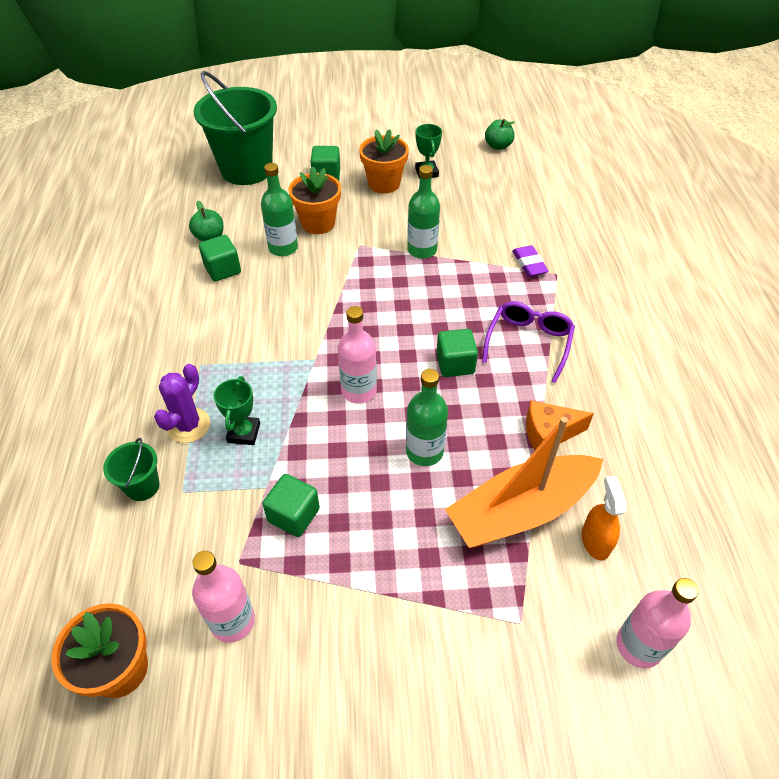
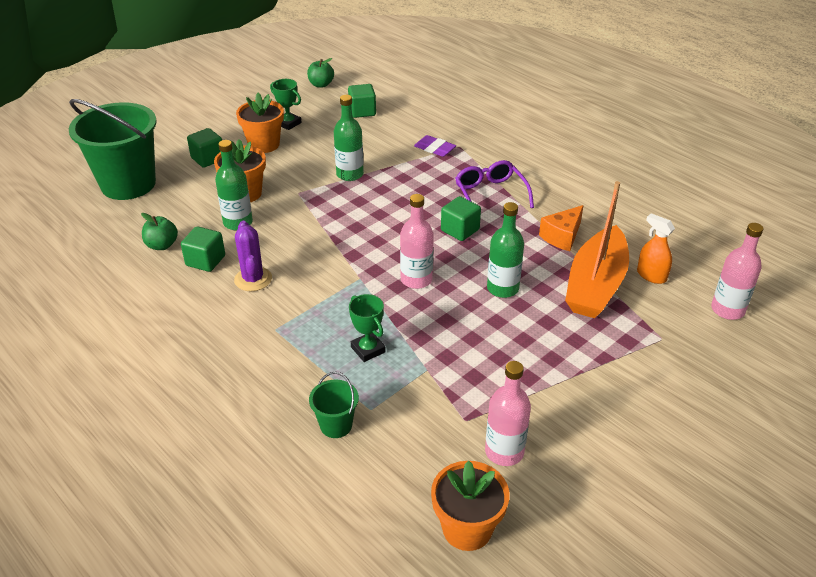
camera: 40 degrees left, 10 degrees down
purple cactus [154,364,210,443] -> purple cactus moved to [234,221,272,291]
green cube [262,474,320,537] -> green cube moved to [348,84,376,118]

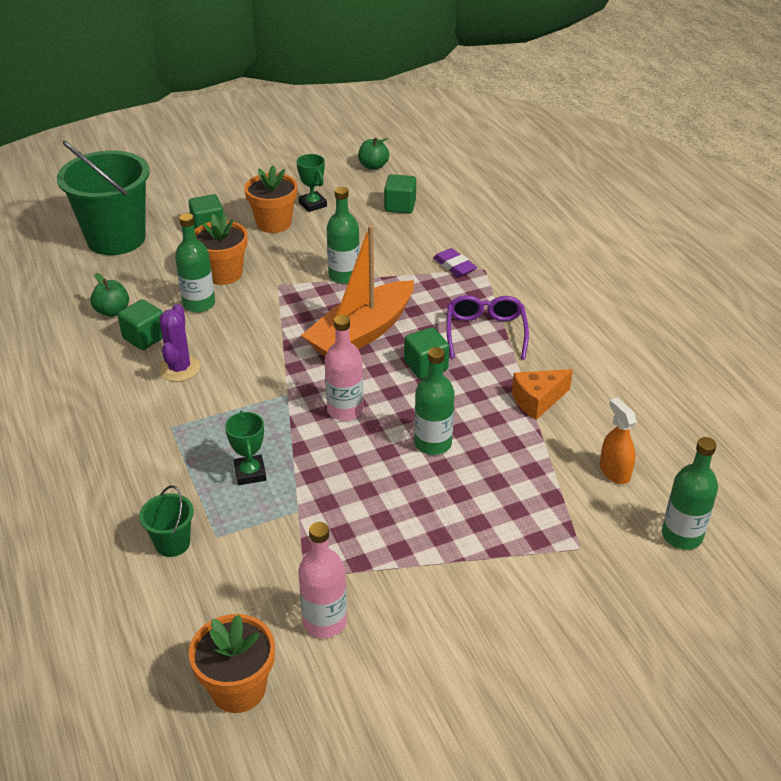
camera: 20 degrees right, 0 degrees up
orange boat [565,181,629,318] -> orange boat moved to [301,225,414,356]
pink bottle [711,223,763,320] -> green bottle [662,437,718,550]

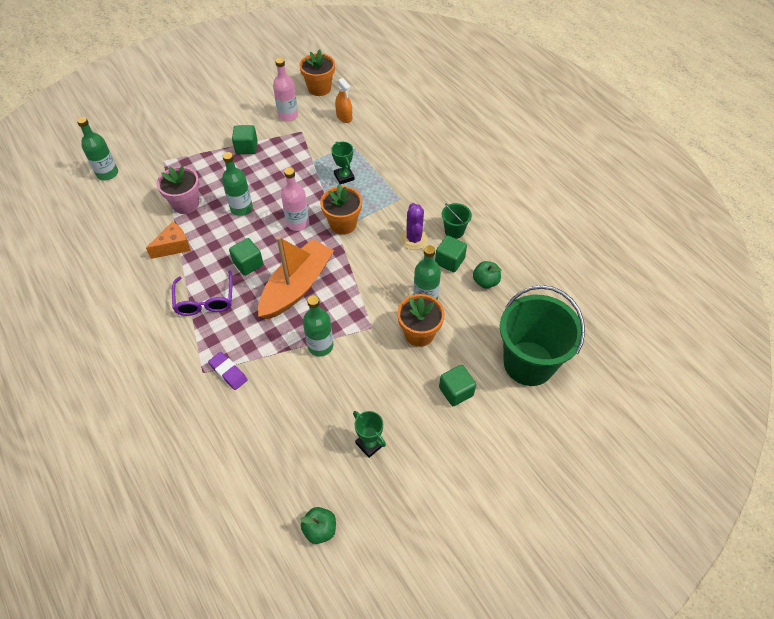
camera: 170 degrees right, 15 degrees up
green bucket [139,485,194,557] -> green bucket moved to [442,203,472,239]
orange flower pot [244,166,297,233] -> orange flower pot moved to [320,184,362,235]
green cube [384,174,416,214] -> green cube moved to [232,125,258,154]
orange spray bottle [600,397,637,484] -> orange spray bottle moved to [335,78,352,123]
none -> pink flower pot [157,166,199,214]

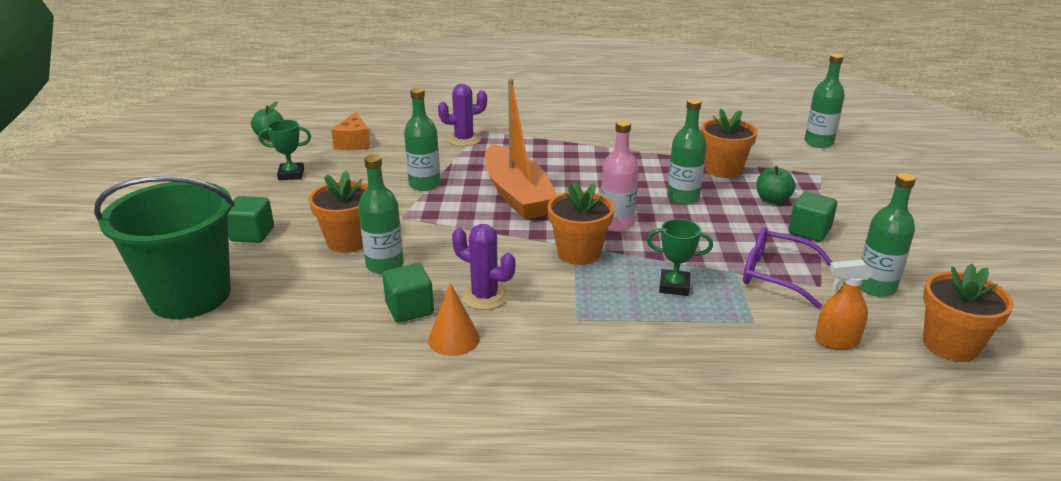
camera: 125 degrees right, 25 degrees down
orange cheese [146,222,191,259] -> orange cheese moved to [331,112,370,150]
pink flower pot [157,166,199,214] -> orange flower pot [701,109,758,178]
purple glasses [172,271,233,316] -> purple glasses moved to [743,227,832,309]
purple eraser [208,352,248,390] -> purple cactus [438,84,487,146]
green cube [229,238,264,276] -> none
pink bottle [273,58,298,121] -> green bottle [860,173,916,297]
green bucket [442,203,472,239] -> orange cone [428,283,480,356]
green apple [473,261,501,288] -> green apple moved to [757,166,796,204]

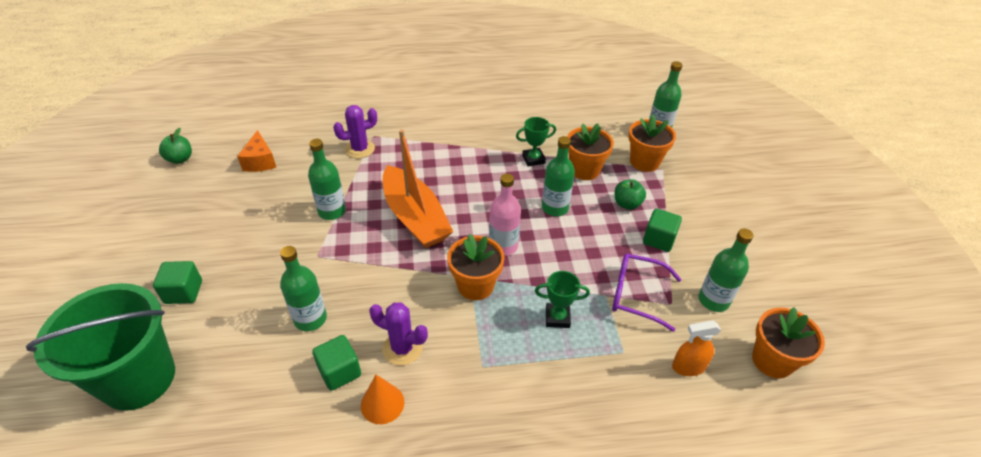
camera: 10 degrees left, 15 degrees up
green trophy [258,120,311,180] -> green trophy moved to [516,117,556,167]
orange flower pot [308,171,368,253] -> orange flower pot moved to [629,114,676,172]

